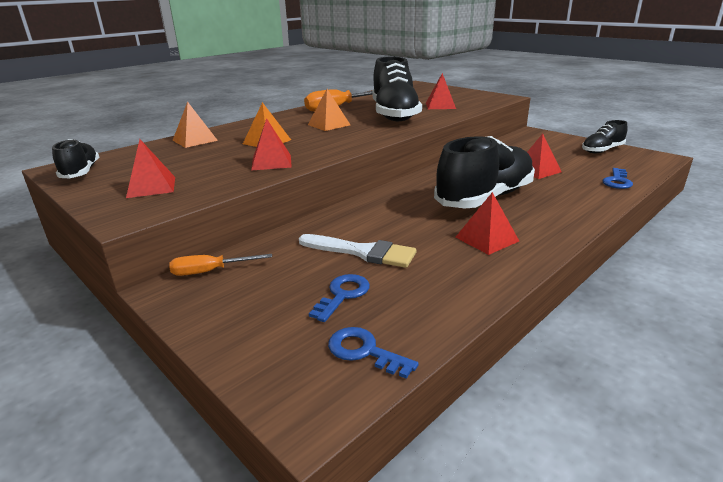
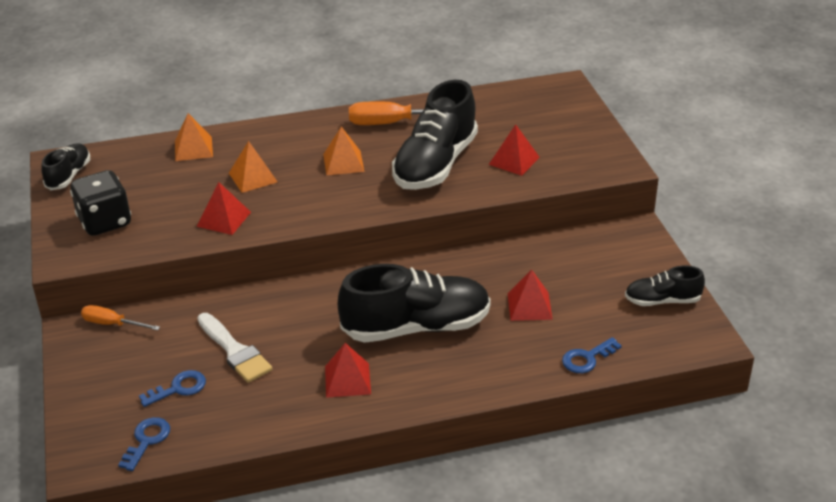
camera: 30 degrees right, 10 degrees up
red pyramid [126,139,175,198] -> black dice [70,170,131,236]
blue key [328,327,419,379] -> blue key turned 45 degrees clockwise [118,417,170,471]

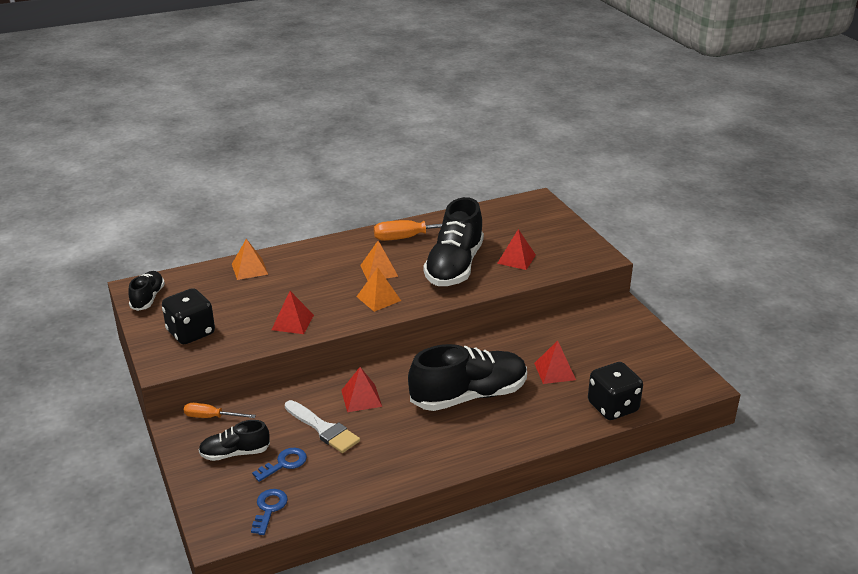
camera: 10 degrees left, 5 degrees down
orange pyramid [229,141,278,193] -> orange pyramid moved to [356,267,401,312]
red pyramid [325,343,371,398] -> red pyramid moved to [341,367,382,412]
blue key [562,337,622,373] -> black dice [588,362,643,420]
black shoe [625,266,705,306] -> black shoe moved to [198,420,270,461]

